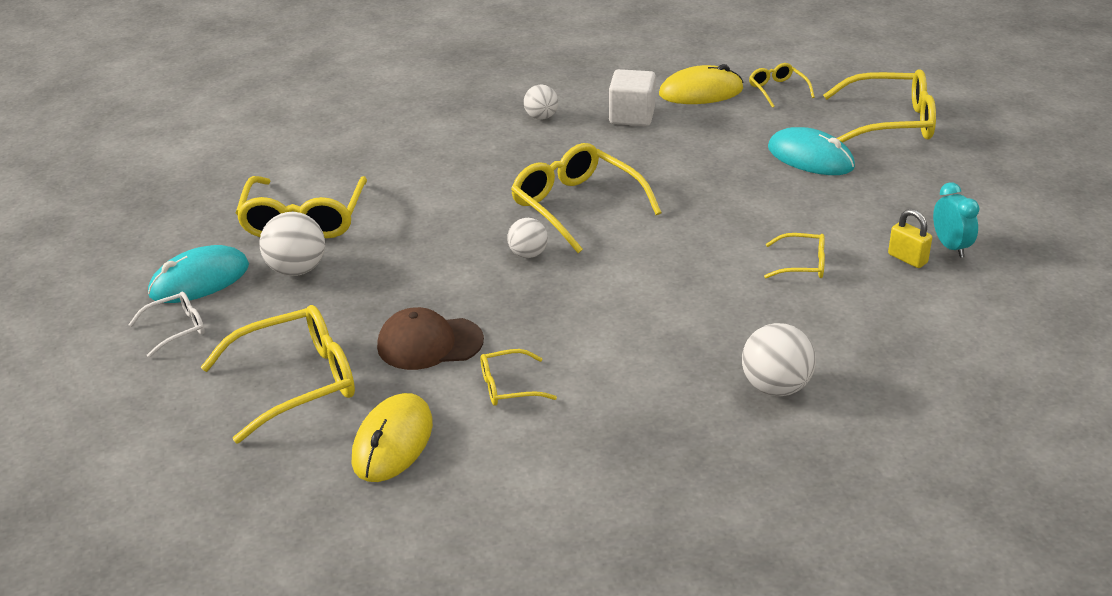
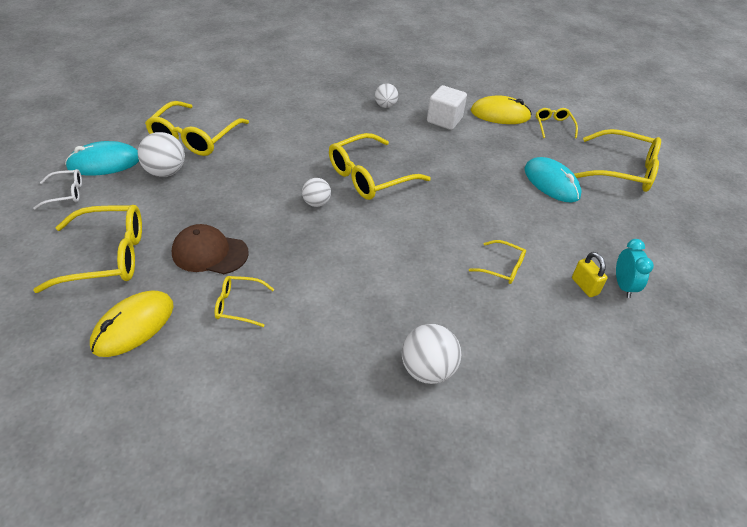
camera: 15 degrees right, 10 degrees up
yellow glasses [511,143,661,253] -> yellow glasses turned 105 degrees counterclockwise [329,133,431,200]

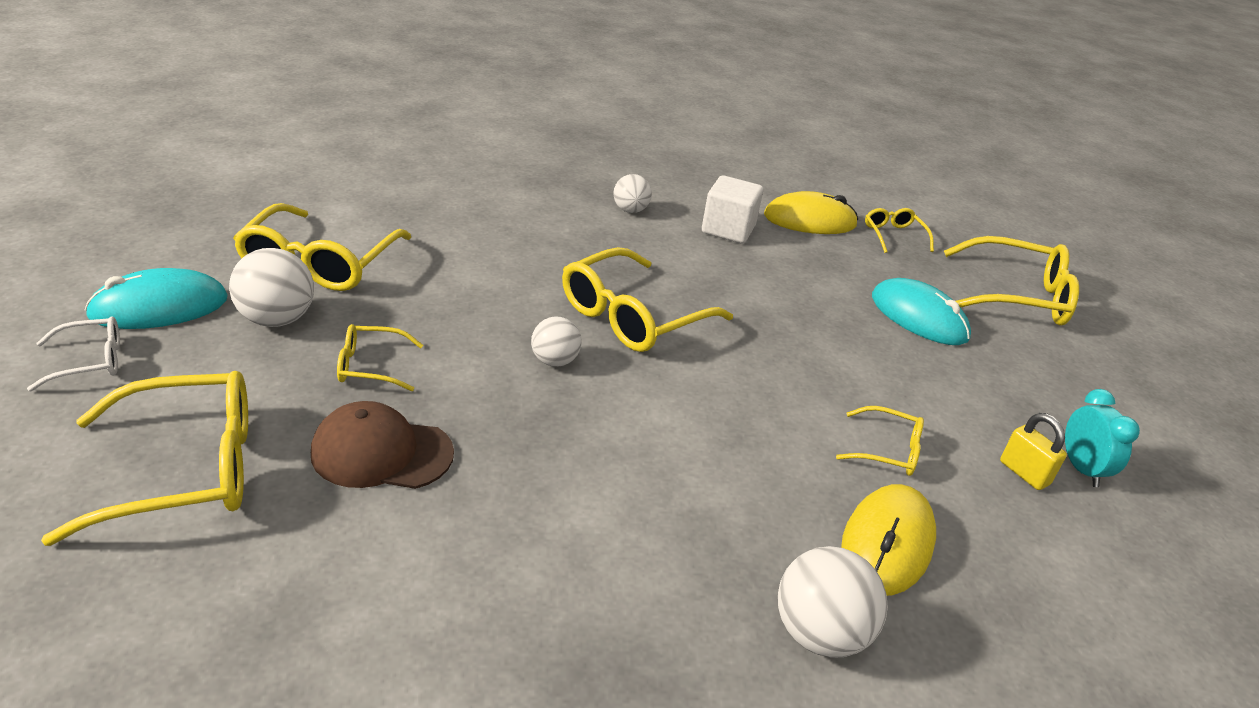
camera: 10 degrees left, 10 degrees down
yellow mouse [90,290,174,357] -> yellow mouse moved to [841,484,936,596]
yellow glasses [215,276,274,327] -> yellow glasses moved to [337,324,423,391]

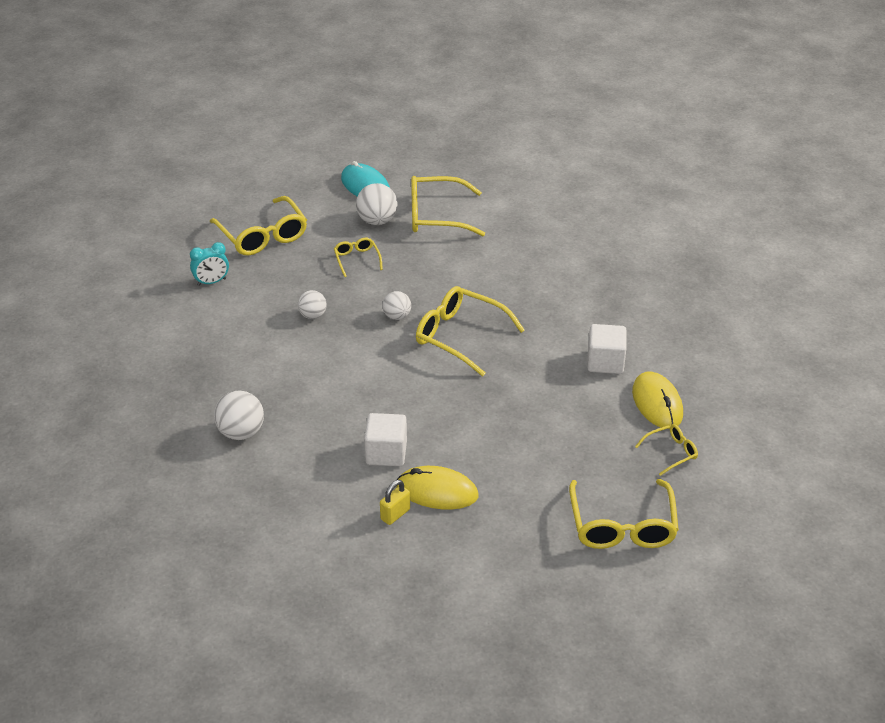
camera: 80 degrees right, 5 degrees up
white glasses [27,316,120,391] -> none
brown cap [311,401,454,489] -> none
white ball [614,174,652,213] -> white ball moved to [298,290,327,319]
yellow glasses [836,406,924,476] -> white cube [364,413,407,466]
yellow mouse [841,484,936,596] -> yellow mouse moved to [397,466,478,510]
turquoise mouse [872,278,971,345] -> none
turquoise clock [1065,389,1140,487] -> turquoise clock moved to [190,242,229,286]

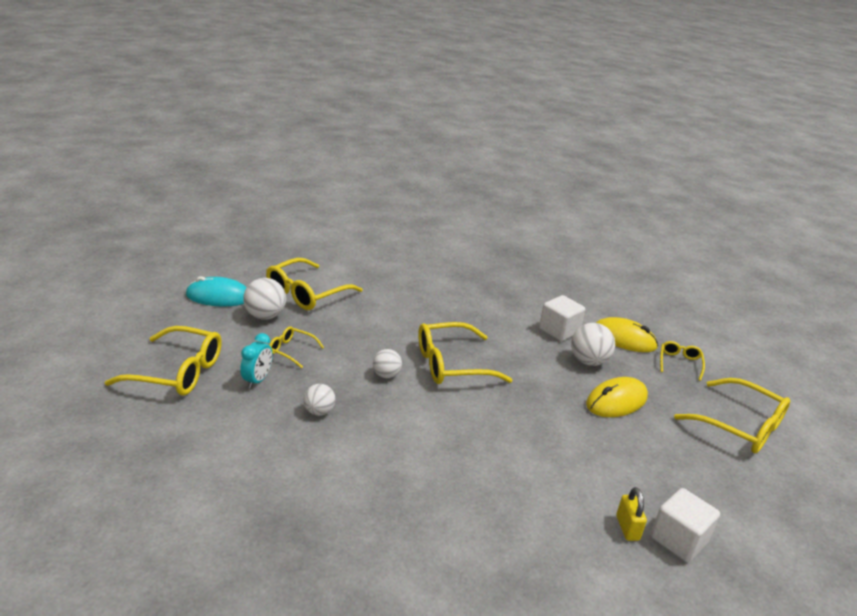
camera: 50 degrees left, 10 degrees down
turquoise clock [190,242,229,286] -> turquoise clock moved to [240,333,273,389]
white ball [214,390,264,440] -> white ball moved to [571,323,615,366]
white cube [364,413,407,466] -> white cube moved to [651,488,720,562]
yellow mouse [397,466,478,510] -> yellow mouse moved to [586,377,648,417]

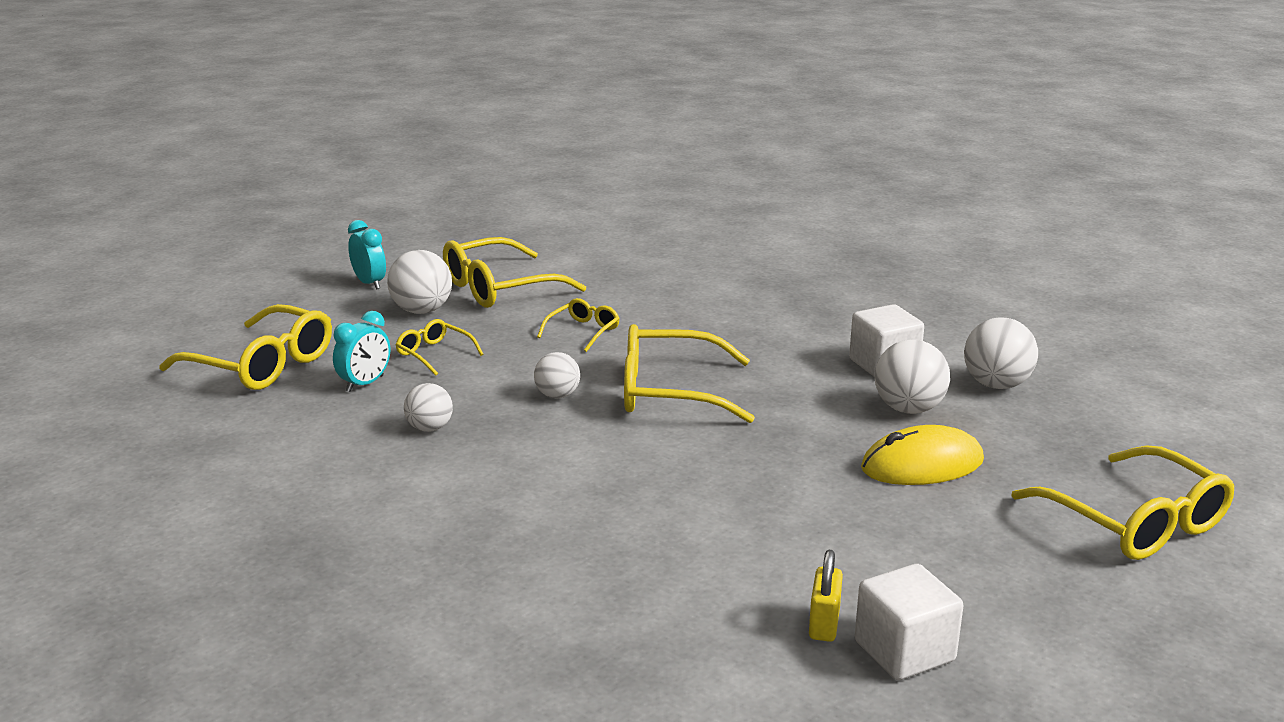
camera: 20 degrees right, 5 degrees down
turquoise mouse [186,276,247,307] -> turquoise clock [348,220,386,290]
yellow mouse [596,317,658,352] -> white ball [964,317,1038,389]
yellow glasses [660,341,705,381] -> yellow glasses moved to [537,298,620,352]

